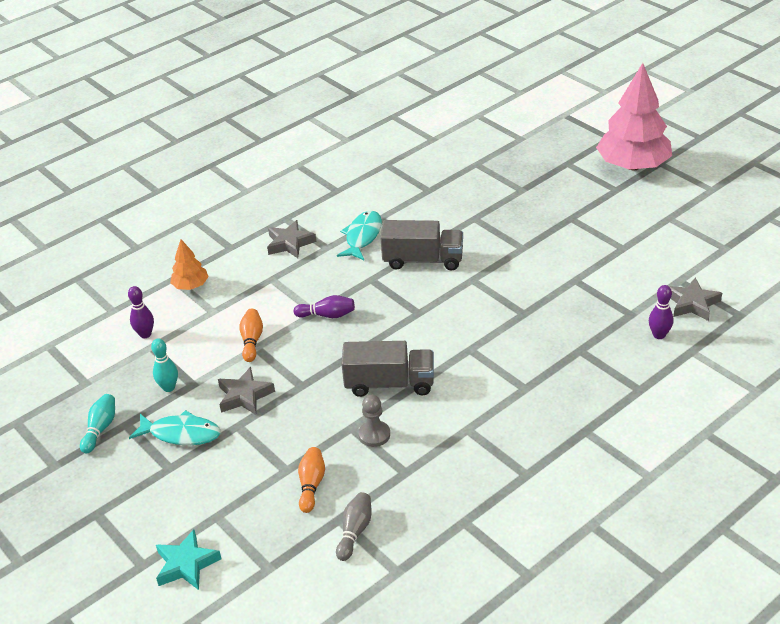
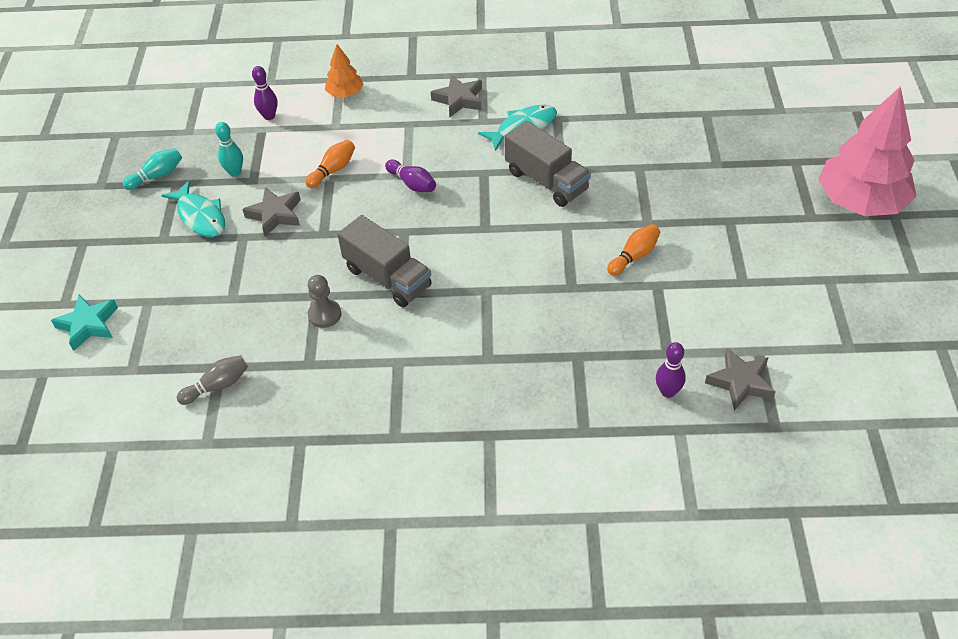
camera: 40 degrees right, 10 degrees up
orange bowling pin [298,447,325,513] -> orange bowling pin moved to [607,224,660,276]

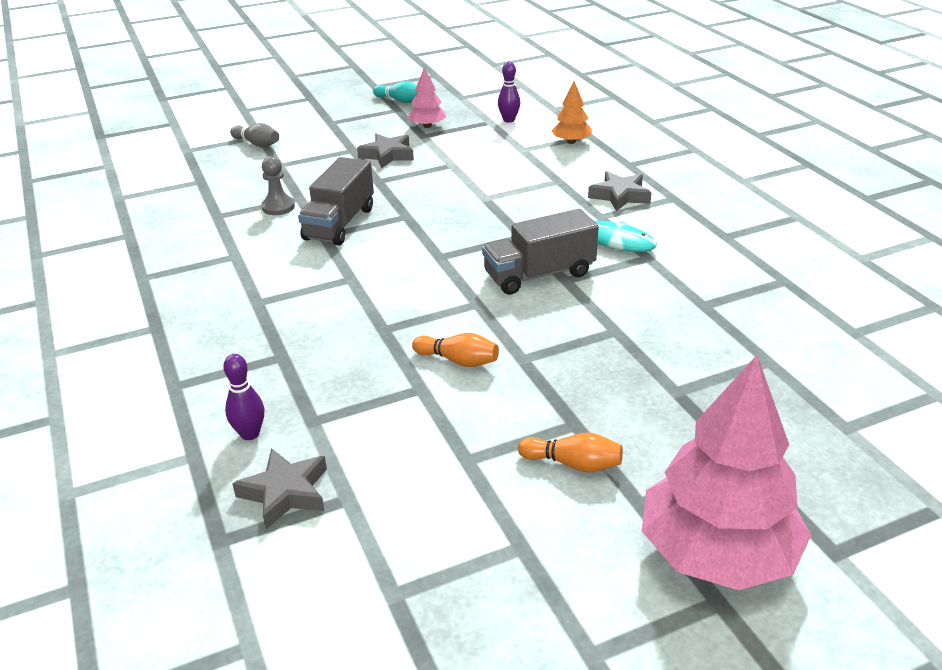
camera: 65 degrees right, 15 degrees down
turquoise star [51,294,118,351] -> none
turquoise fish [161,181,225,237] -> none
grey bowling pin [177,355,248,405] -> grey bowling pin moved to [230,123,279,147]
turquoise bowling pin [215,122,243,176] -> pink tree [407,67,446,128]
orange bowling pin [305,140,355,188] -> orange bowling pin moved to [518,433,623,473]
purple bowling pin [385,160,436,192] -> none
grey truck [504,121,591,207] -> grey truck turned 45 degrees clockwise [482,209,599,295]

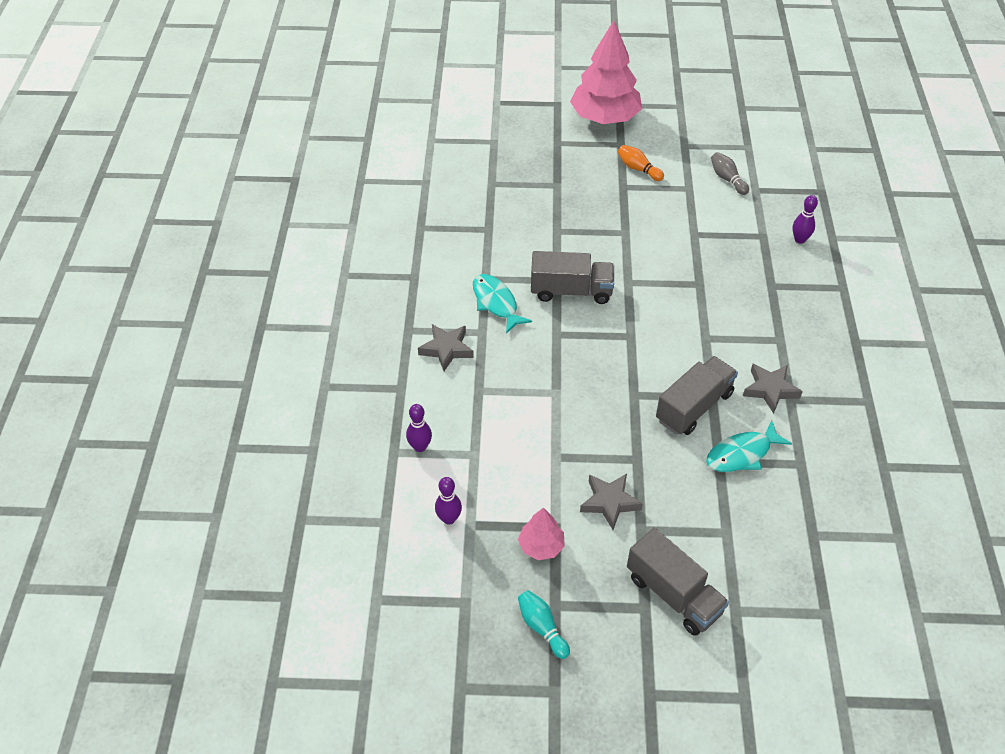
camera: 155 degrees left, 15 degrees up
grey bowling pin [230,123,279,147] -> grey bowling pin moved to [711,152,749,195]
grey star [232,448,327,529] -> grey star moved to [743,364,803,414]
grey pawn [261,156,295,215] -> turquoise fish [706,420,792,472]
orange bowling pin [412,333,499,367] -> none
orange tree [551,81,592,144] -> purple bowling pin [406,404,432,452]
none -> grey truck [627,528,729,636]

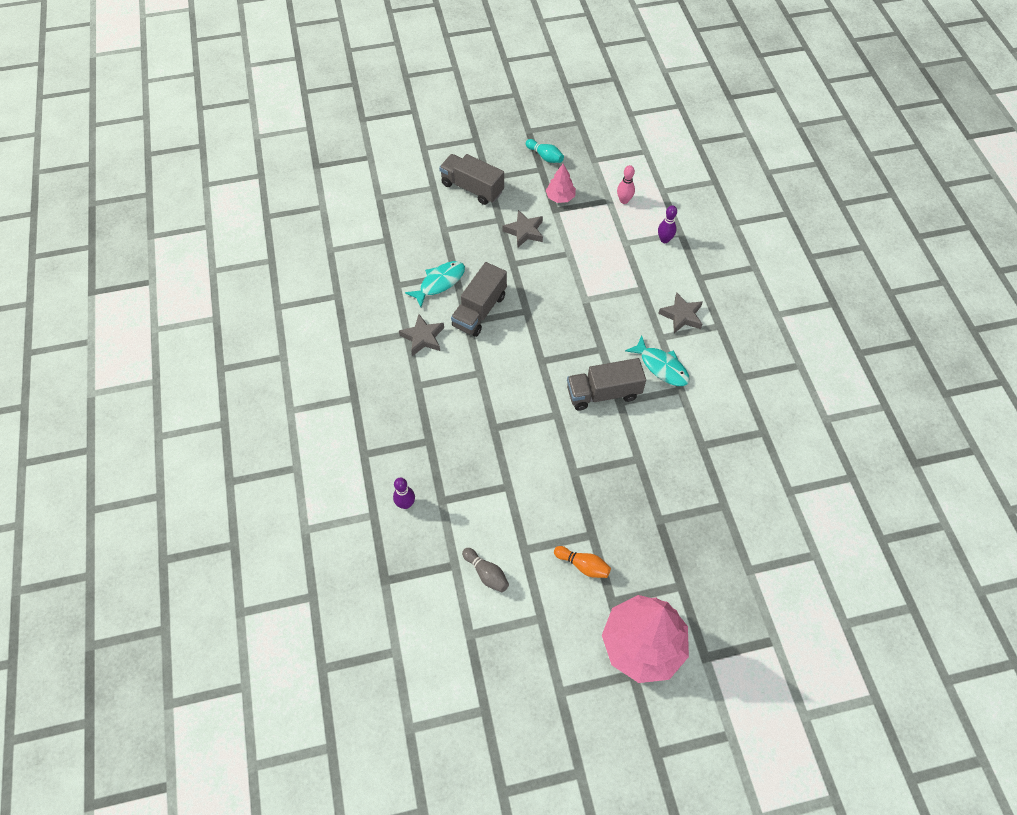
camera: 165 degrees right, 10 degrees up
purple bowling pin [435,477,462,525] -> pink bowling pin [617,165,635,204]

